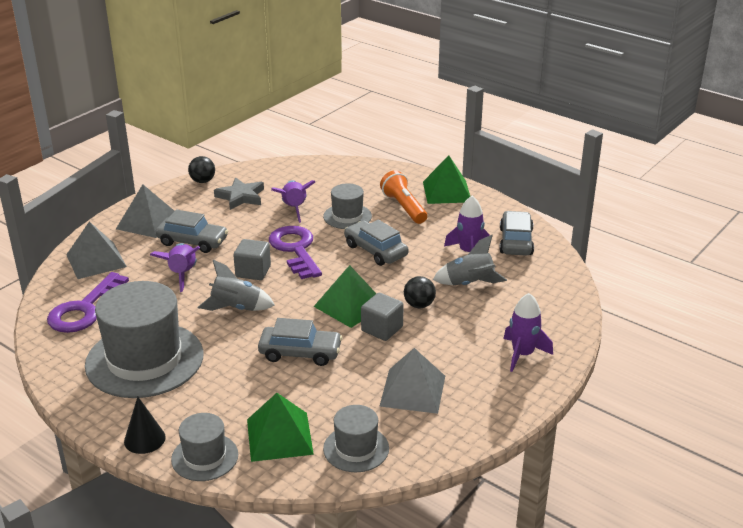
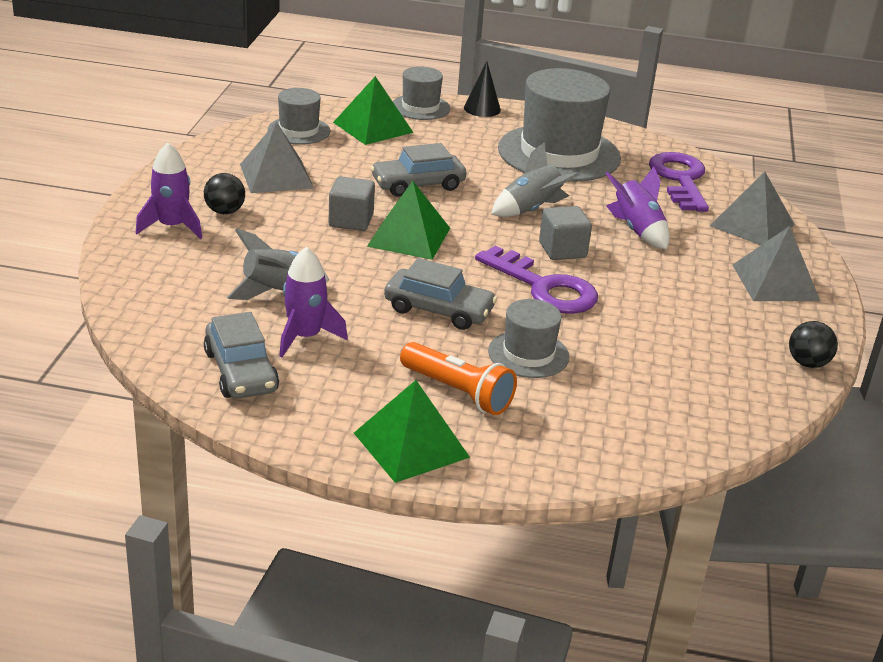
camera: 150 degrees right, 0 degrees up
grey car [155,210,228,253] -> none
grey star [214,177,264,210] -> none
purple rocket [271,180,315,223] -> none
black ball [404,276,436,308] -> black ball moved to [204,173,245,214]

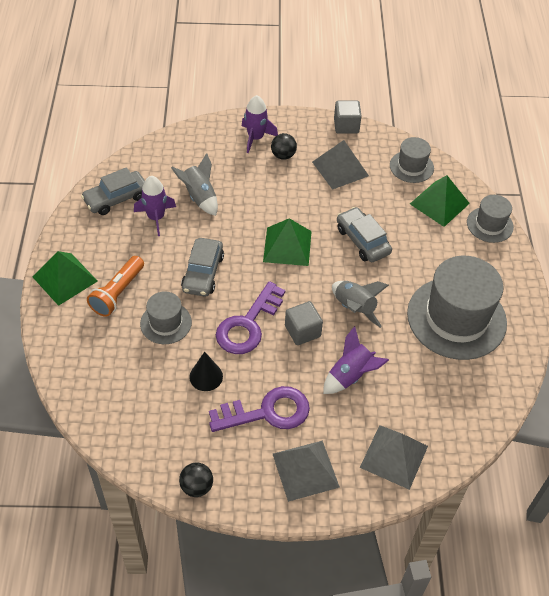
camera: 80 degrees right, 20 degrees up
grey cube [328,176,375,231] -> grey cube moved to [334,101,362,133]
black cone [464,61,501,117] -> black cone moved to [189,352,223,391]
purple key [649,152,709,212] -> purple key moved to [209,386,310,432]

